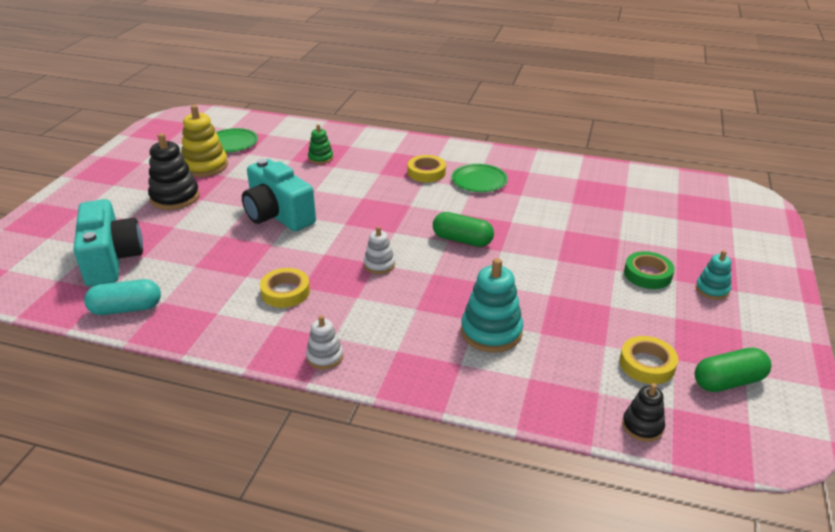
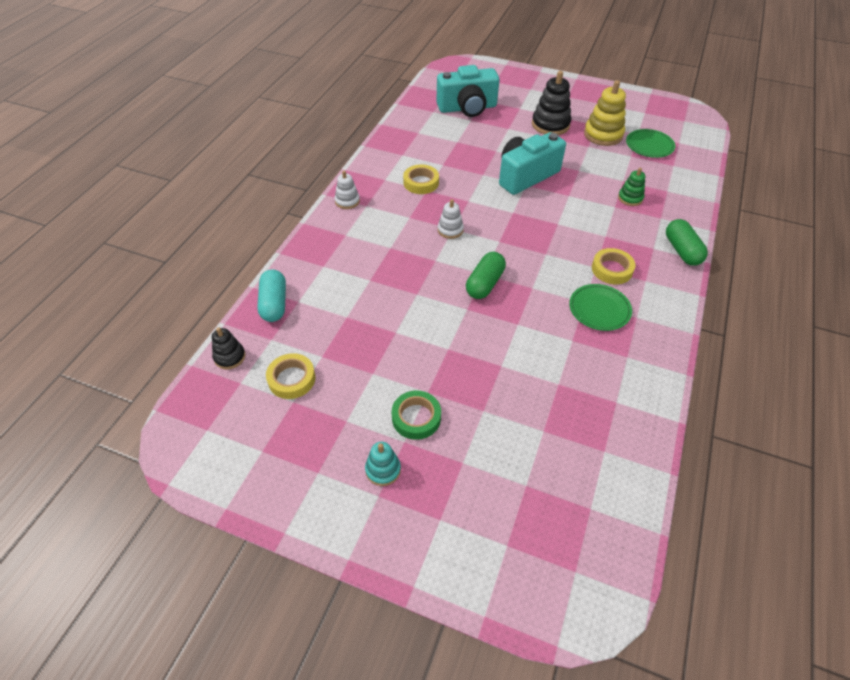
camera: 95 degrees right, 15 degrees up
turquoise capsule [84,279,161,315] -> turquoise capsule moved to [257,270,286,322]
turquoise stacking toy [461,258,523,353] -> none
green capsule [695,348,771,392] -> green capsule moved to [666,219,708,266]

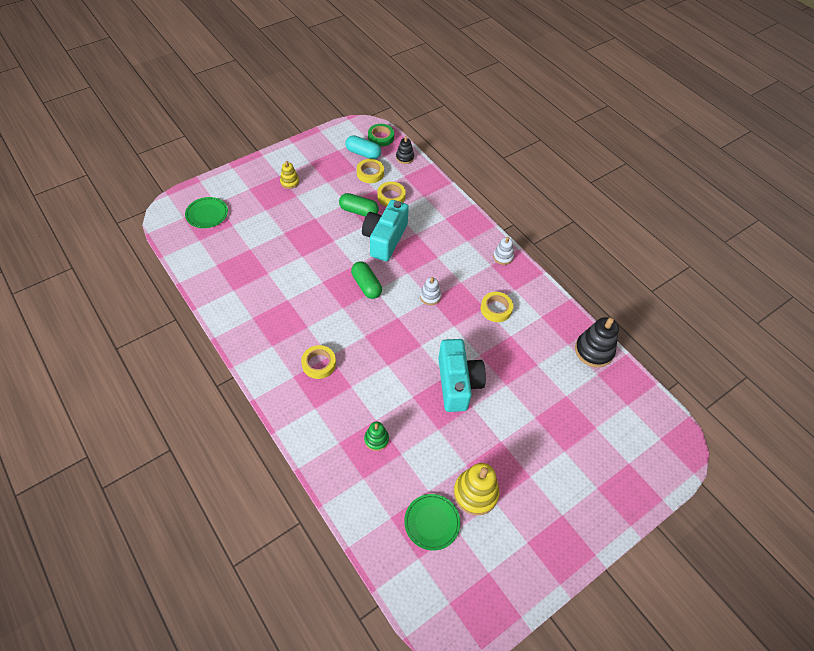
camera: 120 degrees right, 5 degrees up
turquoise capsule [257,270,286,322] -> turquoise capsule moved to [345,135,381,159]
turquoise stacking toy [365,442,401,486] -> yellow stacking toy [280,161,299,189]
green tape [392,391,441,440] -> green tape moved to [368,124,394,147]
turquoise camera [436,65,500,117] -> turquoise camera moved to [362,200,409,261]
black stacking toy [532,71,571,135] -> black stacking toy moved to [575,317,619,368]
green plate [569,284,632,331] -> green plate moved to [185,197,228,228]
green capsule [666,219,708,266] -> green capsule moved to [339,193,379,217]
none -> yellow tape [377,182,406,206]

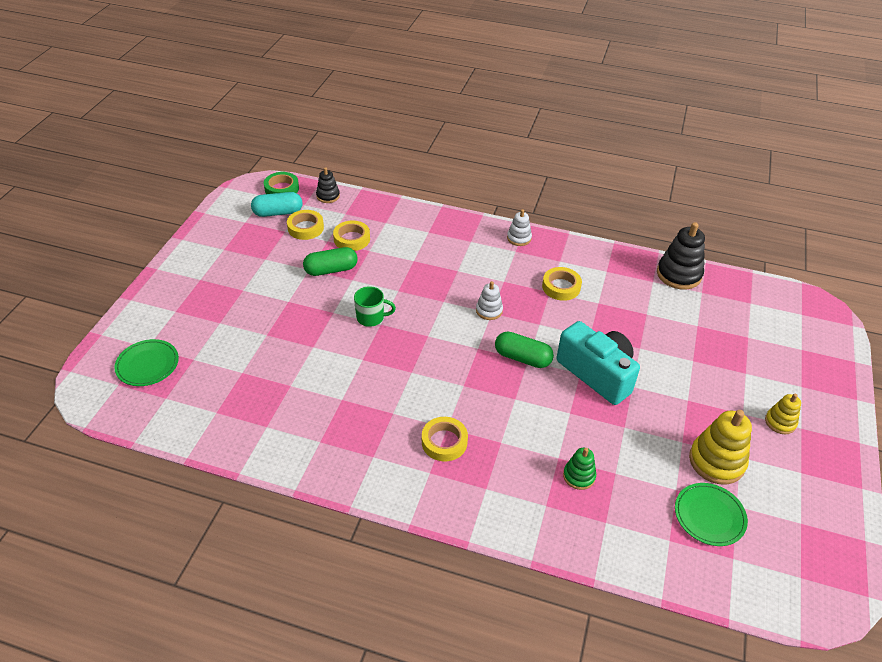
camera: 35 degrees left, 10 degrees down
yellow stacking toy [280,161,299,189] -> yellow stacking toy moved to [765,394,801,434]
green capsule [351,261,382,299] -> green capsule moved to [495,331,554,368]
turquoise camera [362,200,409,261] -> none
none -> green mug [354,286,396,327]

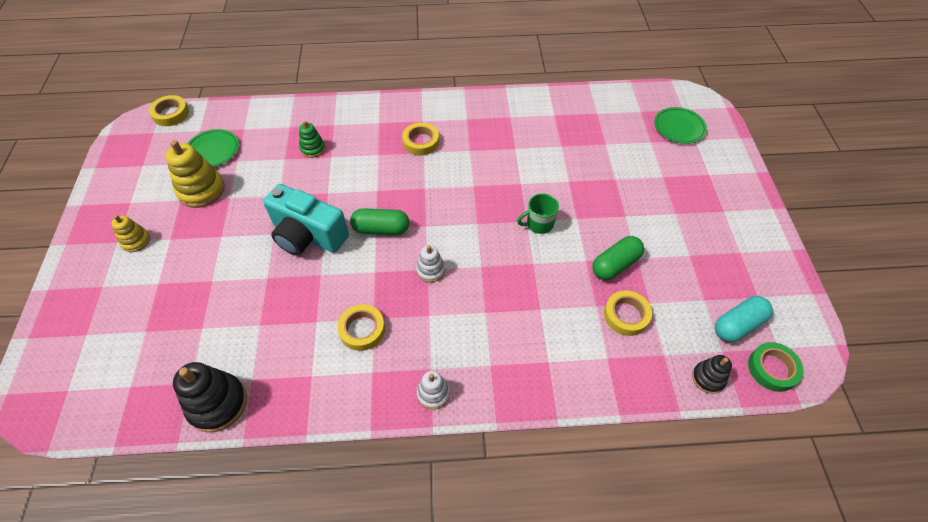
camera: 160 degrees right, 10 degrees up
yellow tape [287,210,324,240] -> yellow tape moved to [149,95,189,126]

